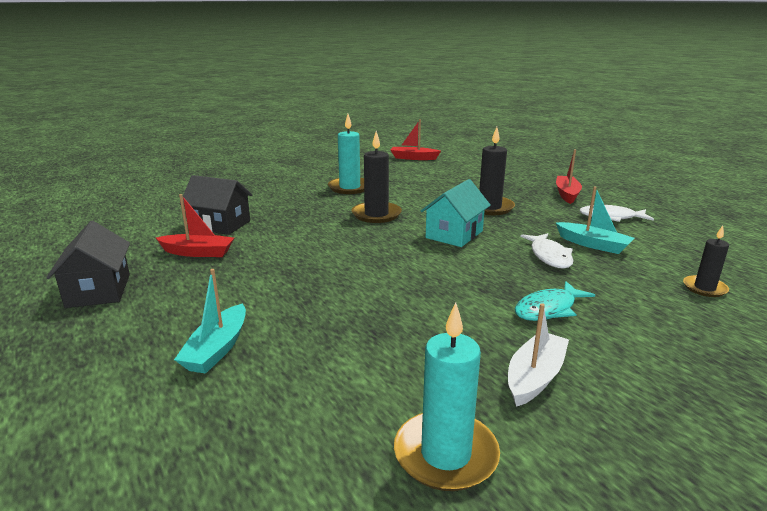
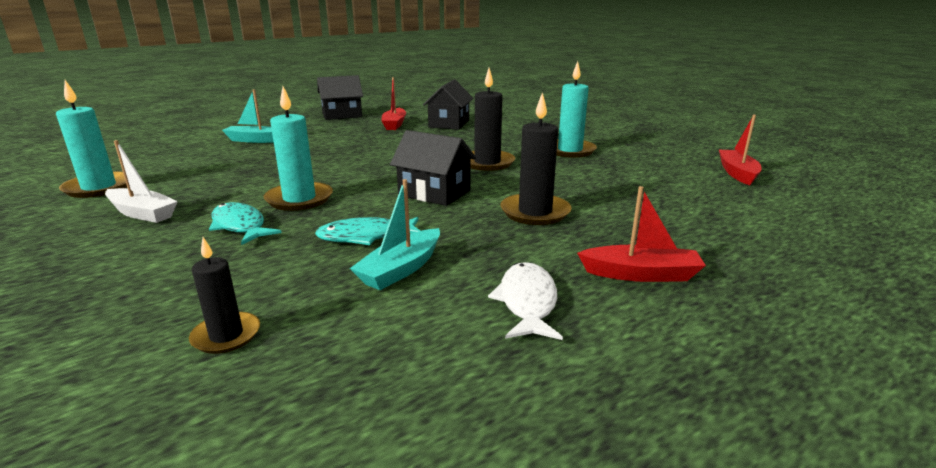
camera: 85 degrees right, 0 degrees up
turquoise house [421,179,491,247] -> black house [390,130,476,206]
white fish [521,233,574,269] -> turquoise fish [315,217,420,245]
none -> turquoise candle [264,86,333,211]

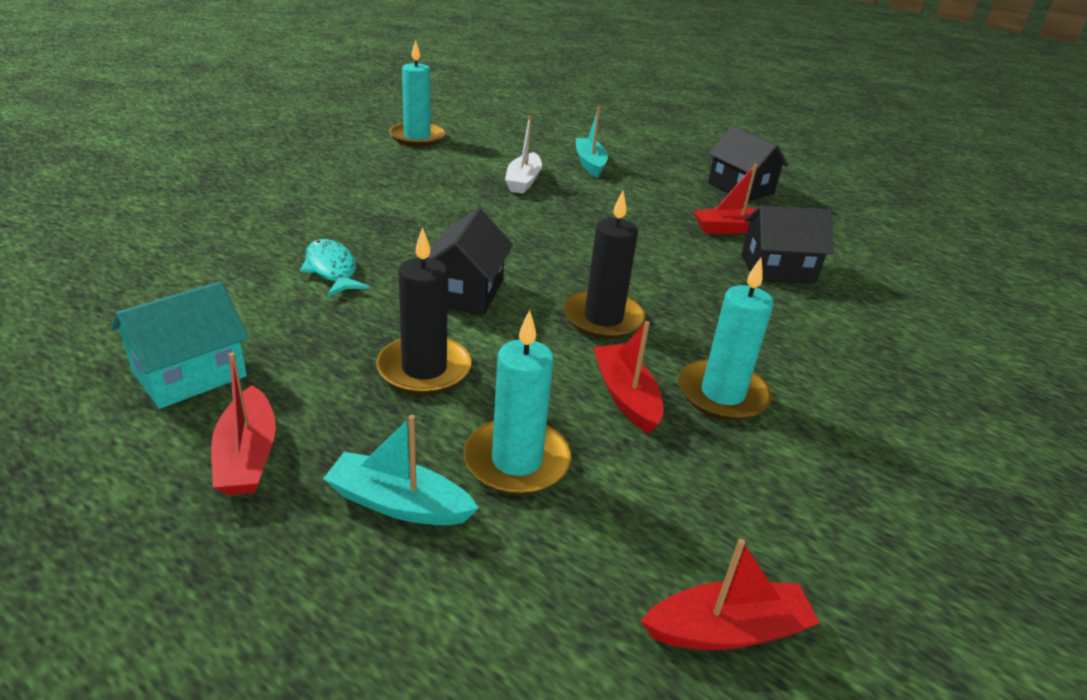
camera: 70 degrees right, 10 degrees up
white boat [105,140,178,223] -> white boat moved to [505,116,542,194]
black candle [189,237,260,354] -> none
turquoise fish [209,202,282,245] -> none
turquoise candle [264,86,333,211] -> turquoise candle moved to [464,310,571,495]
turquoise boat [350,179,440,290] -> turquoise boat moved to [323,415,479,525]
white fish [488,262,563,340] -> turquoise house [111,282,248,409]
none -> red boat [593,321,663,434]

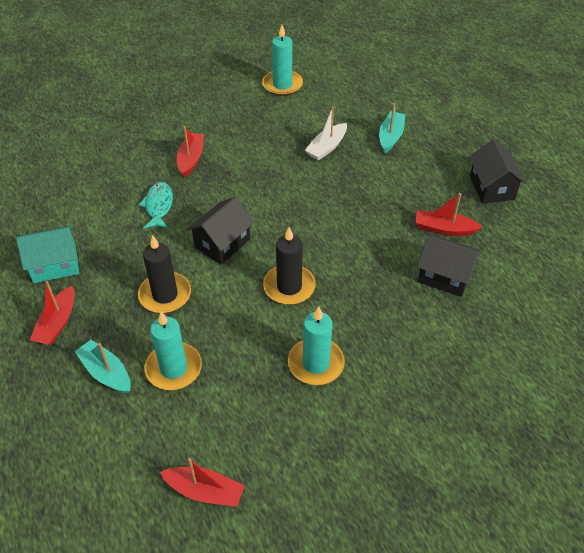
camera: 30 degrees right, 15 degrees up
red boat [593,321,663,434] -> red boat moved to [177,126,204,177]

